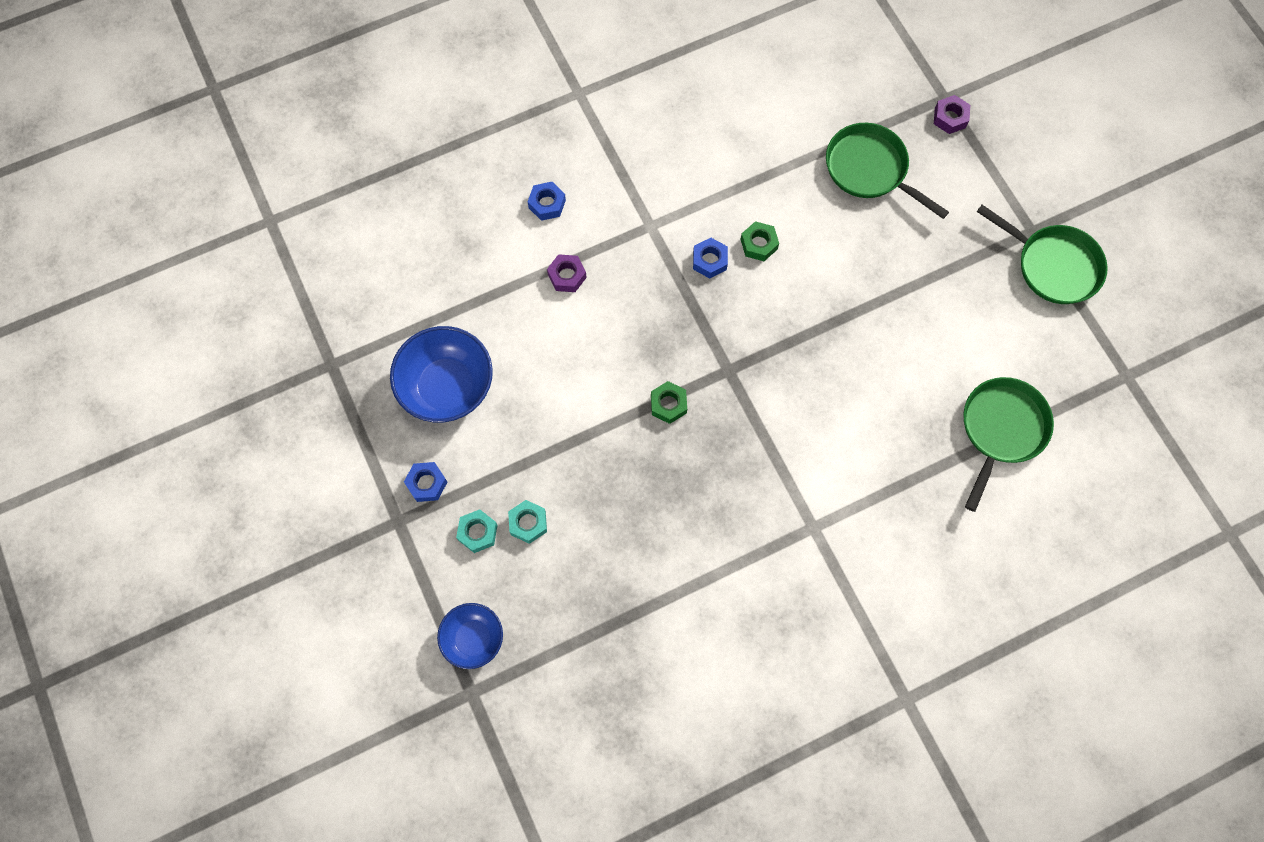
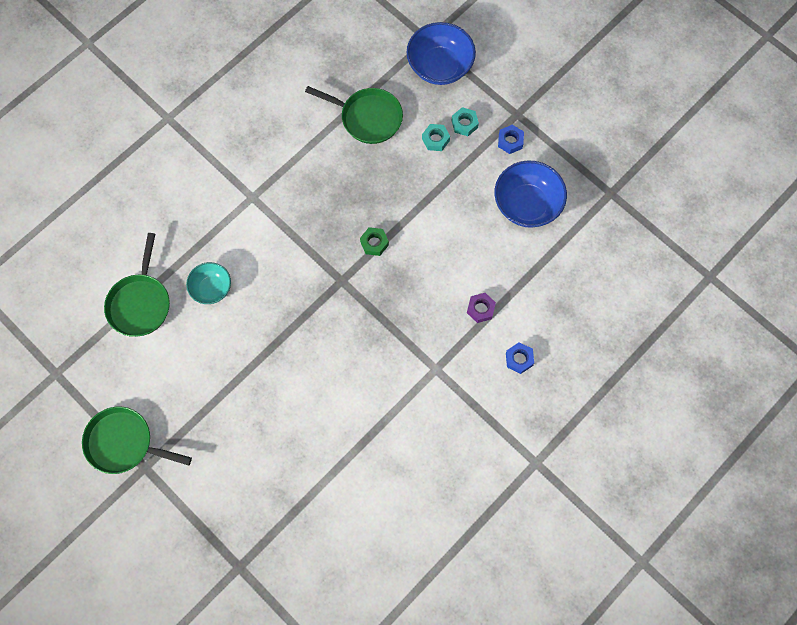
camera: 160 degrees right, 0 degrees up
blue bowl [437,603,503,669] -> blue bowl [406,22,476,85], size x1.66
blue nut [693,238,728,278] -> none
green nut [740,221,779,261] -> none
green pan [826,123,949,219] -> green pan moved to [305,86,403,144]
purple nut [934,95,970,134] -> none
none -> turquoise bowl [186,262,231,304]

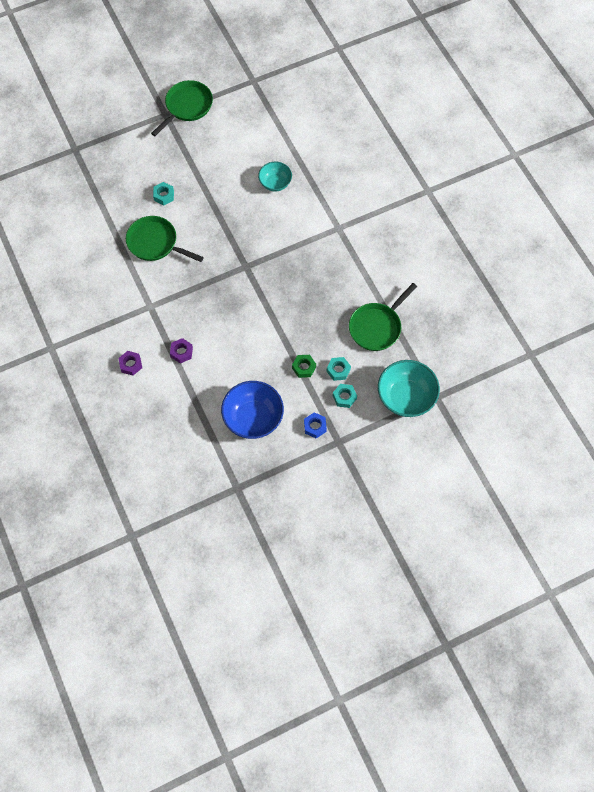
camera: 110 degrees right, 5 degrees down
green pan [104,233,170,337] -> green pan moved to [126,216,204,262]
green nut [360,227,389,256] -> green nut moved to [292,355,316,378]
blue bowl [406,22,476,85] -> turquoise bowl [378,360,440,417]
blue nut [506,342,534,374] -> purple nut [118,351,142,376]
none -> turquoise nut [153,182,174,205]

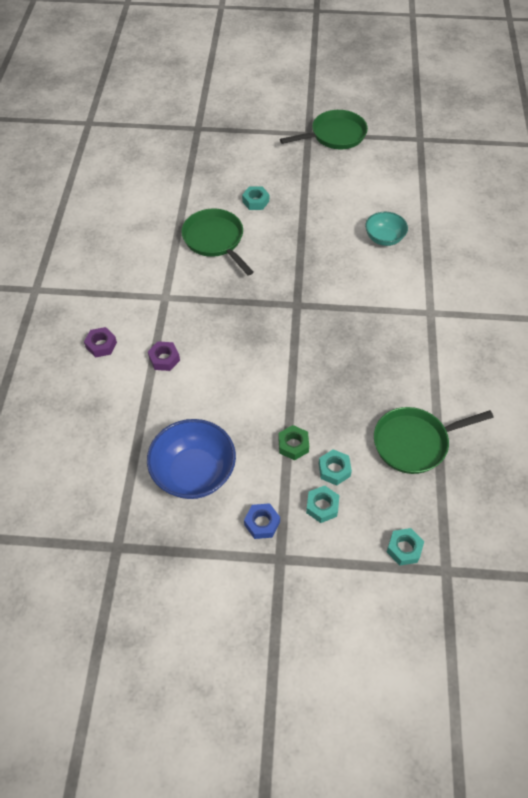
camera: 30 degrees right, 10 degrees down
turquoise bowl [378,360,440,417] -> turquoise nut [387,528,424,566]

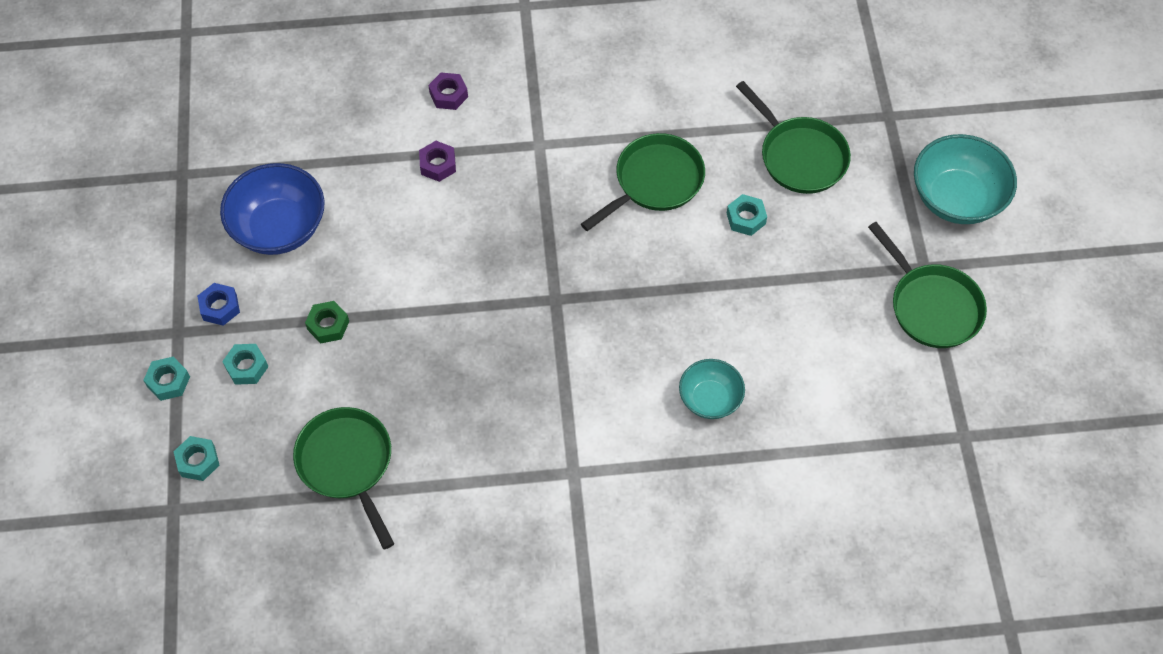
camera: 80 degrees right, 5 degrees up
turquoise nut [319,449,352,485] -> turquoise nut moved to [143,357,190,401]
none -> green pan [736,81,851,194]
none -> turquoise bowl [914,134,1017,224]

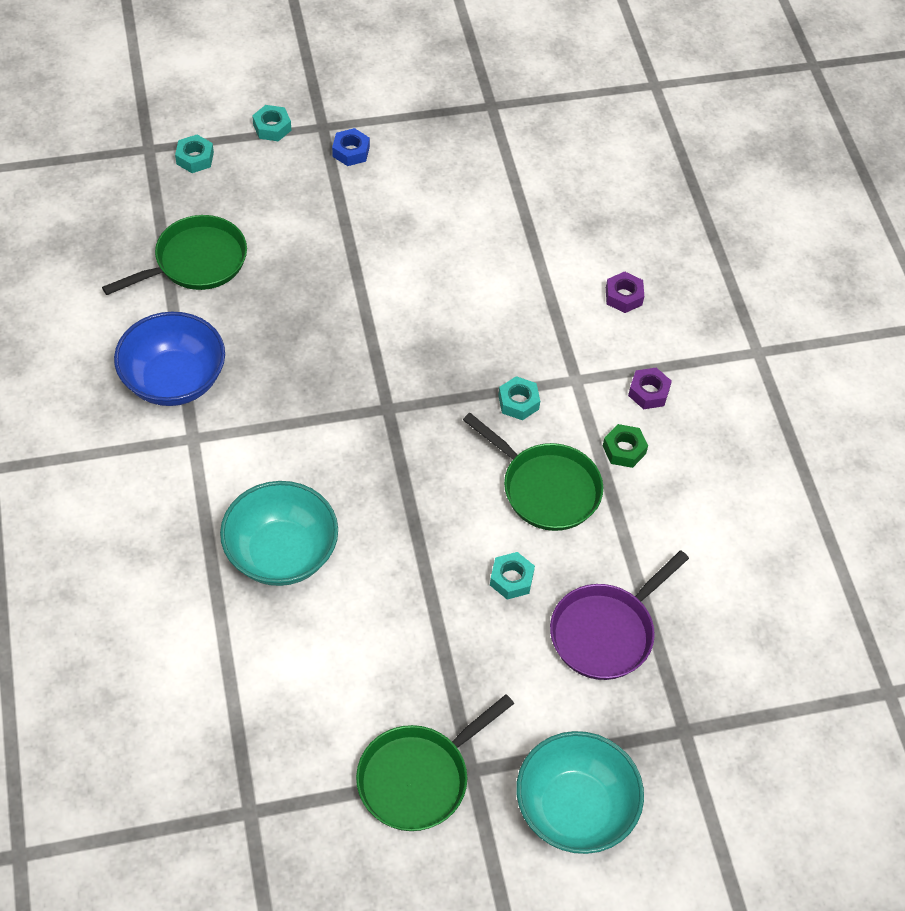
camera: 80 degrees right, 5 degrees down
blue bowl [220,163,325,255] -> blue bowl moved to [114,312,225,406]
turquoise nut [222,344,269,385] -> turquoise nut moved to [498,376,540,420]
green nut [305,301,349,344] -> green nut moved to [603,424,648,468]
purple nut [419,141,456,182] -> purple nut moved to [628,368,672,409]
turquoise bowl [679,359,745,419] -> turquoise bowl [220,481,338,586], size x1.66
green pan [736,81,851,194] -> purple pan [550,551,689,680]

